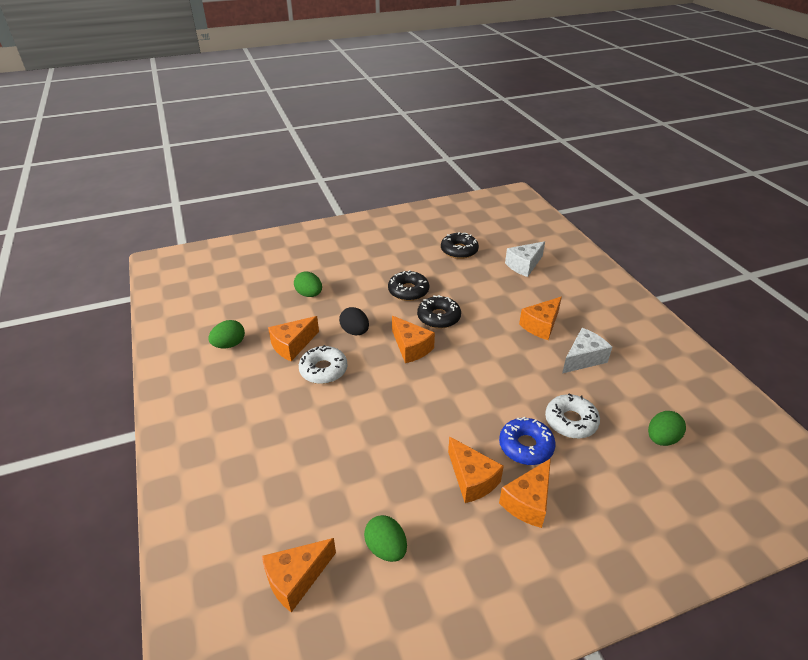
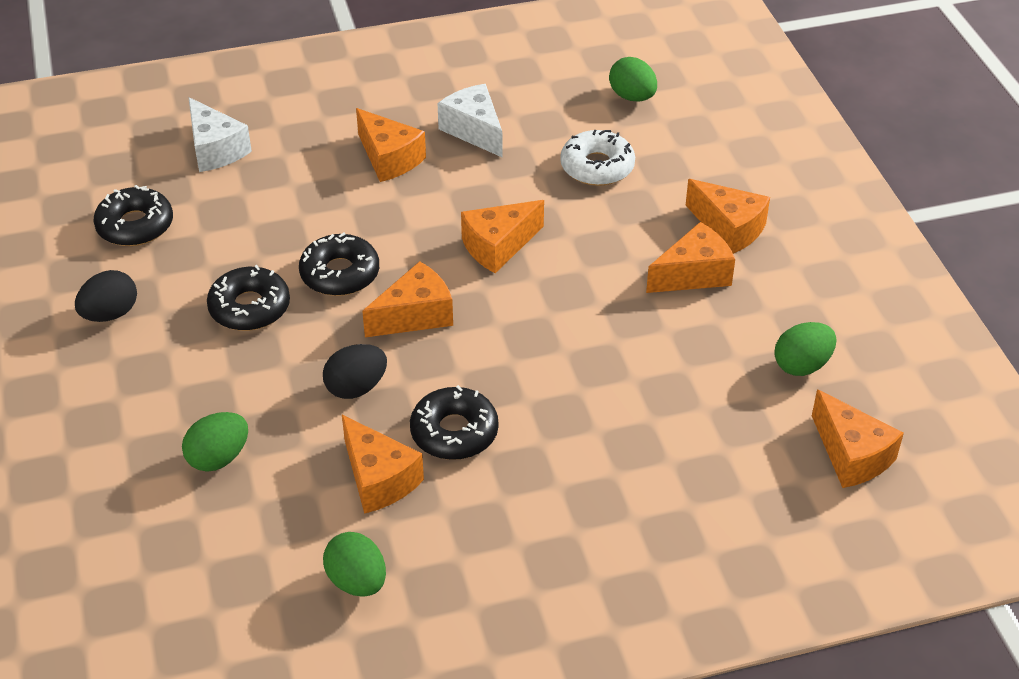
camera: 85 degrees left, 5 degrees up
white donut [299,345,348,384] -> black donut [410,385,498,460]
blue donut [499,417,556,465] -> none
none -> black egg [75,270,137,322]
none -> orange cheese [461,200,544,273]

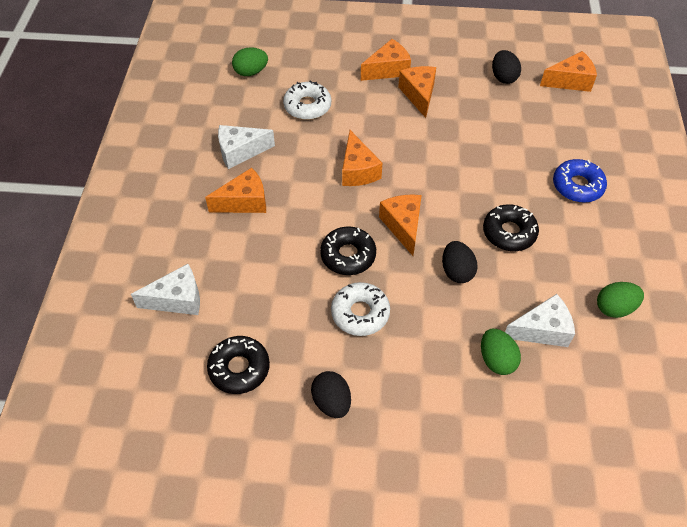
camera: 70 degrees left, 10 degrees up
black donut [207,265,290,331] -> white donut [331,282,390,336]
orange cheese [342,415,424,514] -> none
green egg [774,322,837,376] -> black egg [492,50,521,84]
none -> white cheese [505,294,575,347]
none -> blue donut [553,159,607,203]

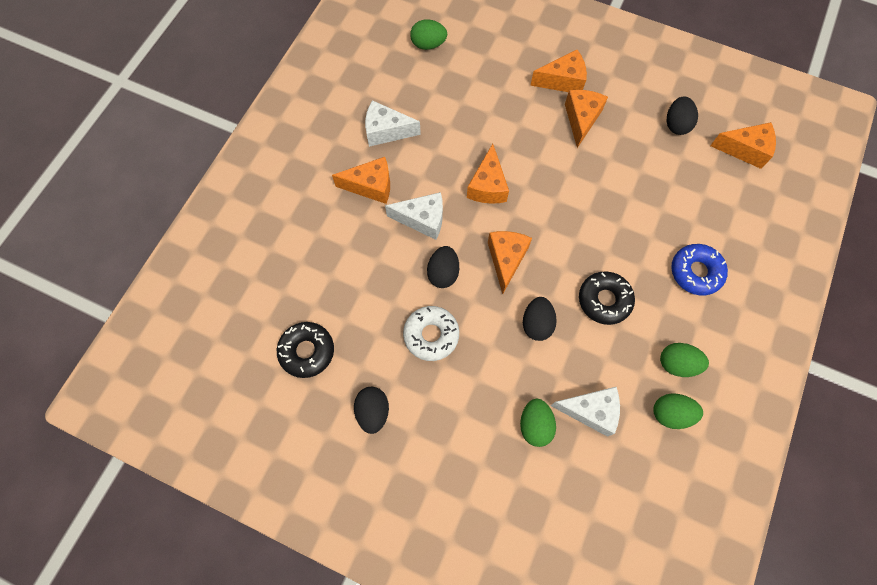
camera: 20 degrees right, 15 degrees up
white cheese [131,264,200,315] -> white cheese moved to [385,192,443,240]
white donut [283,80,331,120] -> none
black donut [320,226,376,275] -> black egg [427,246,459,288]
none -> green egg [660,343,709,377]

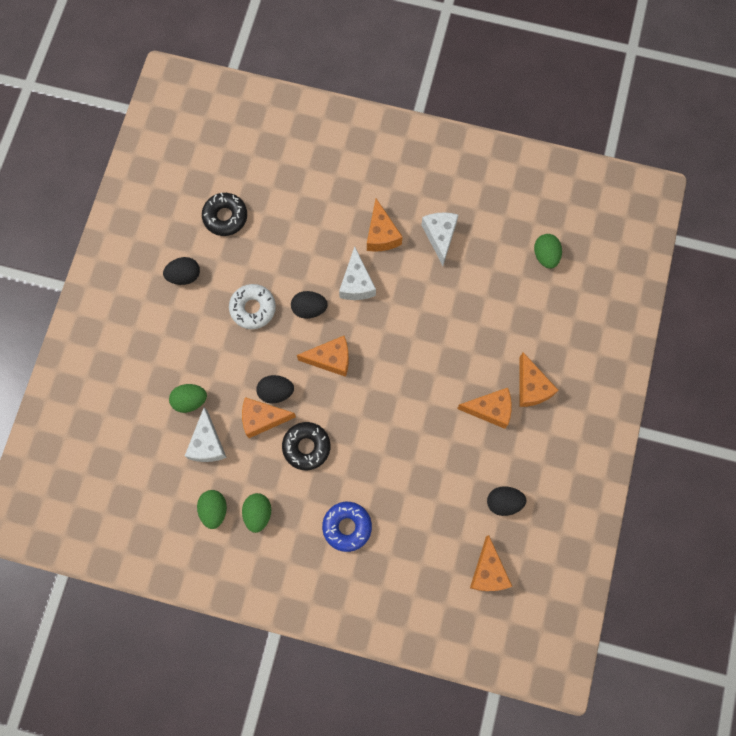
camera: 80 degrees right, 5 degrees up
orange cheese [467,144,509,204] -> orange cheese moved to [242,397,296,438]

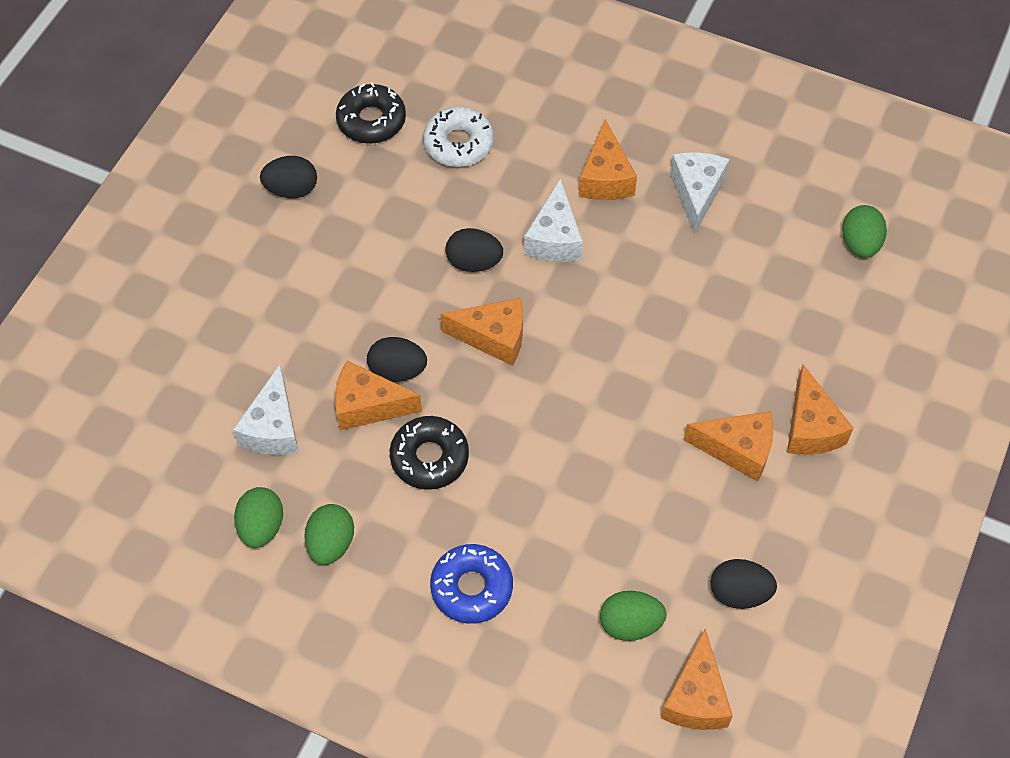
camera: 10 degrees right, 15 degrees down
green egg [169,384,207,413] -> green egg moved to [600,591,667,641]
white donut [229,284,276,329] -> white donut moved to [423,107,494,167]

